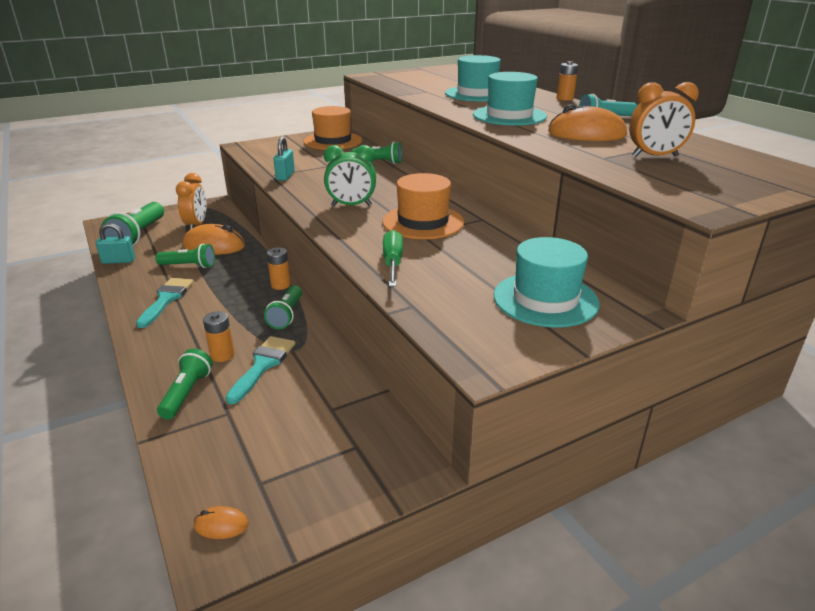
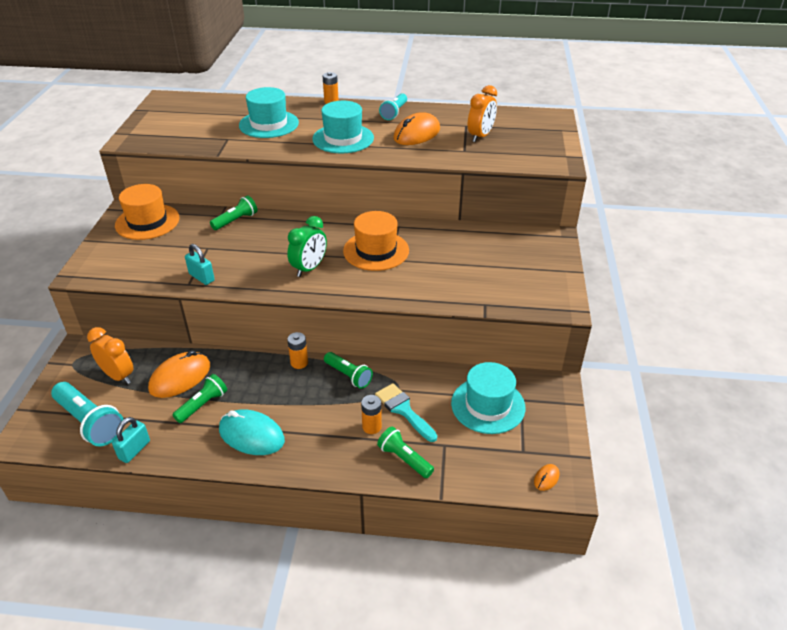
camera: 55 degrees left, 10 degrees up
green flashlight [101,202,164,246] -> turquoise flashlight [51,382,124,446]
turquoise brush [136,278,194,328] -> turquoise mouse [219,409,285,455]
green screwdriver [383,230,403,287] -> none
turquoise hat [494,237,600,328] -> turquoise hat moved to [451,362,526,434]

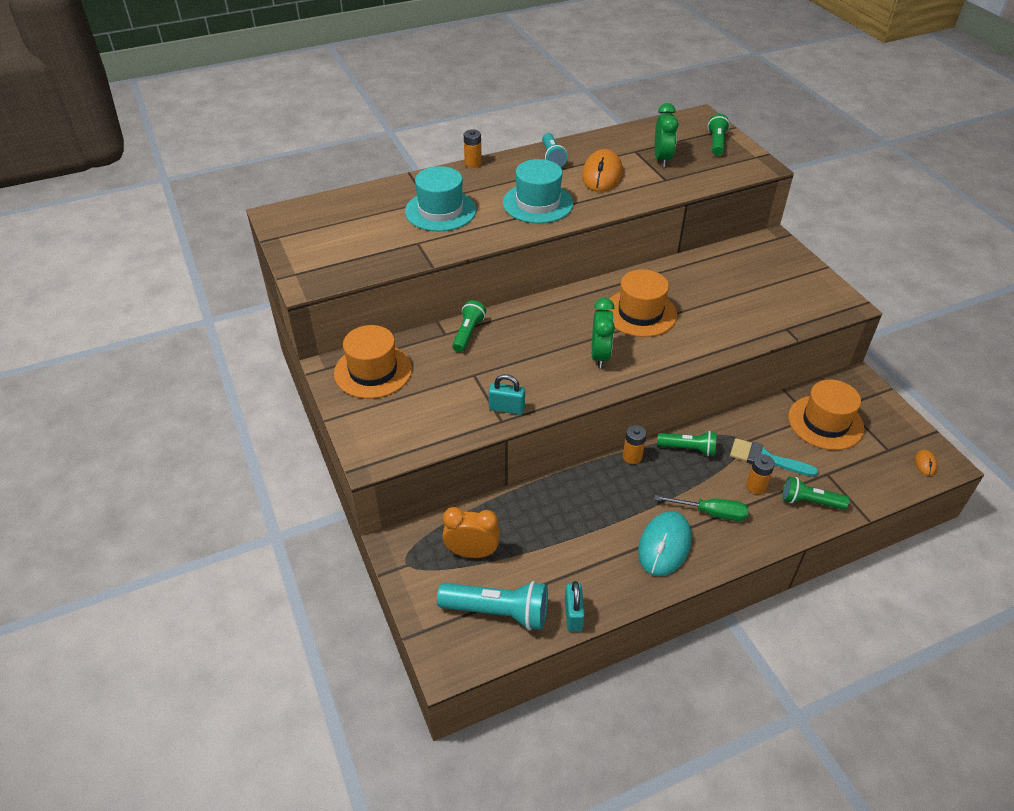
camera: 30 degrees left, 5 degrees up
orange mouse [148,350,210,398] -> none
green flashlight [173,374,227,423] -> green flashlight moved to [708,114,730,156]
turquoise mouse [219,409,285,455] -> turquoise mouse turned 60 degrees counterclockwise [638,511,692,576]
turquoise hat [451,362,526,434] -> orange hat [788,380,864,450]
orange clock [468,85,497,142] -> green clock [655,103,678,167]
none -> green screwdriver [654,495,749,521]

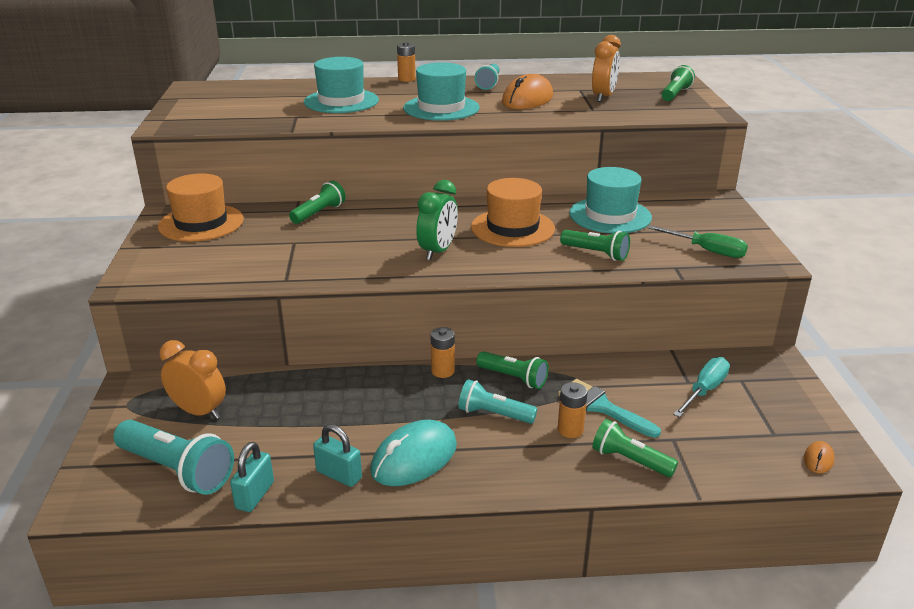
camera: 20 degrees right, 15 degrees down
turquoise padlock [489,374,525,415] -> turquoise padlock moved to [313,424,362,487]
green screwdriver [654,495,749,521] -> green screwdriver moved to [647,225,748,258]
green clock [655,103,678,167] -> orange clock [592,35,621,102]
orange hat [788,380,864,450] -> turquoise screwdriver [673,357,730,417]
none -> turquoise flashlight [458,379,537,424]
none -> green flashlight [560,230,630,261]
none -> turquoise hat [569,167,652,233]

